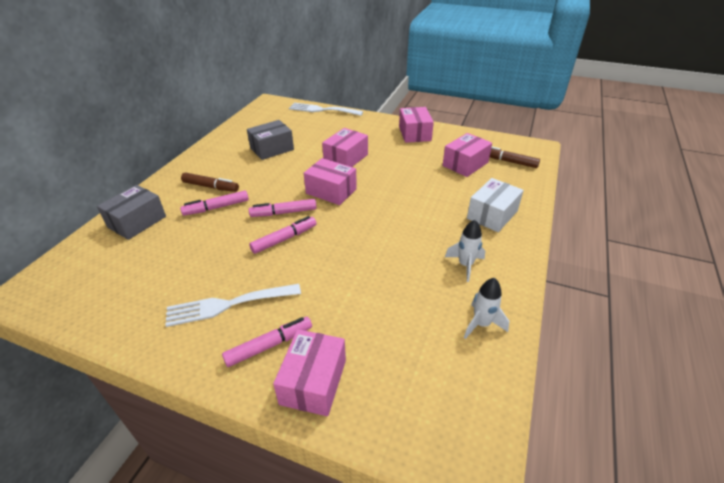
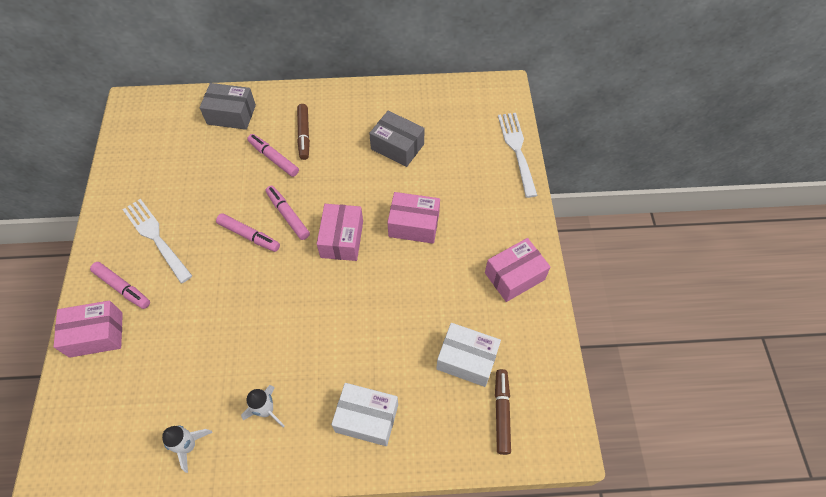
camera: 65 degrees right, 20 degrees up
pink box [443,133,492,177] -> white box [436,323,501,387]

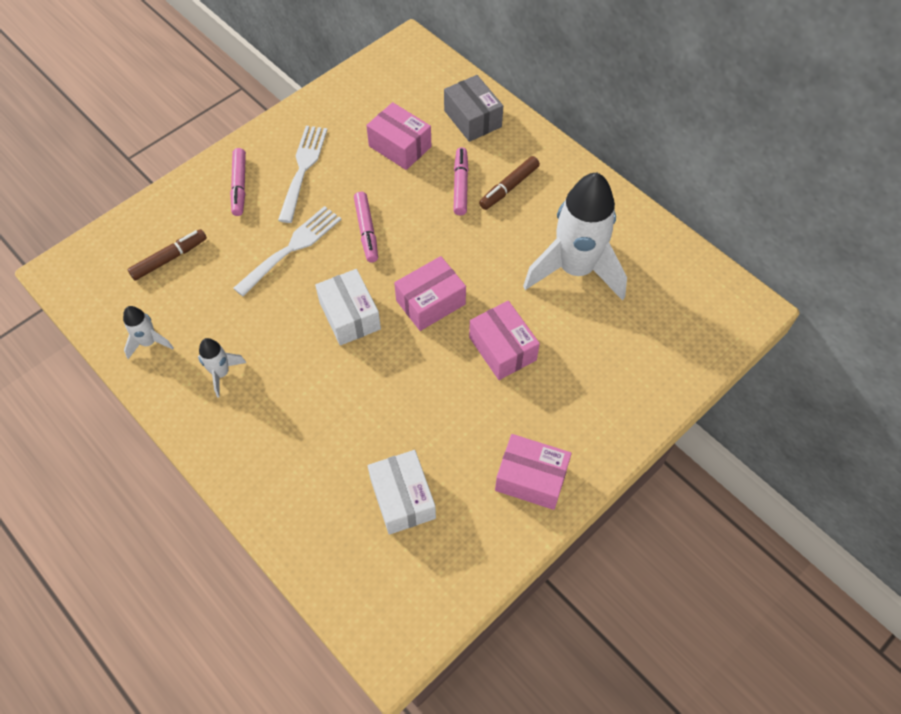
camera: 50 degrees right, 0 degrees up
pink box [53,301,123,358] -> pink box moved to [366,102,431,170]
pink marker [266,186,310,240] -> none
white box [331,383,398,446] -> white box moved to [315,269,381,346]
grey box [369,111,425,167] -> white rocket [523,173,627,301]
brown marker [495,369,511,455] -> brown marker moved to [128,229,207,280]
white fork [498,113,538,198] -> white fork moved to [233,206,341,296]

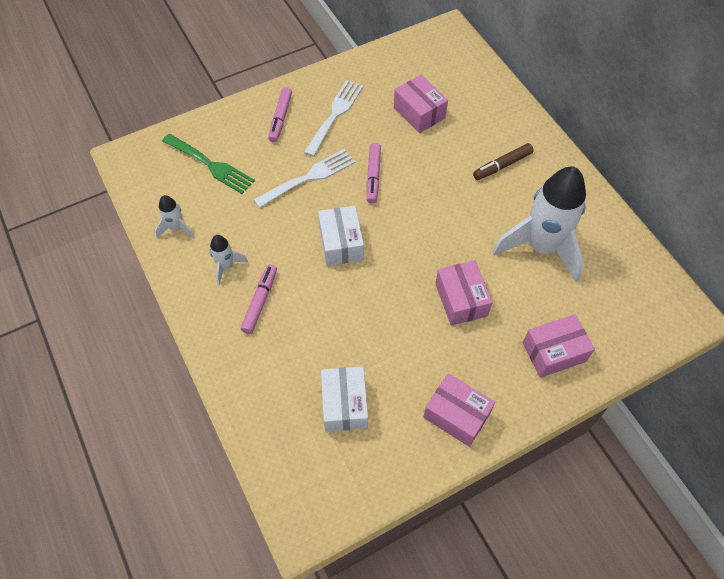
camera: 15 degrees right, 0 degrees up
brown marker [128,229,207,280] -> green fork [162,134,255,194]
pink box [394,256,466,331] -> pink box moved to [523,314,595,378]
grey box [444,75,503,142] -> none
pink marker [453,147,469,216] -> pink marker moved to [240,264,277,334]

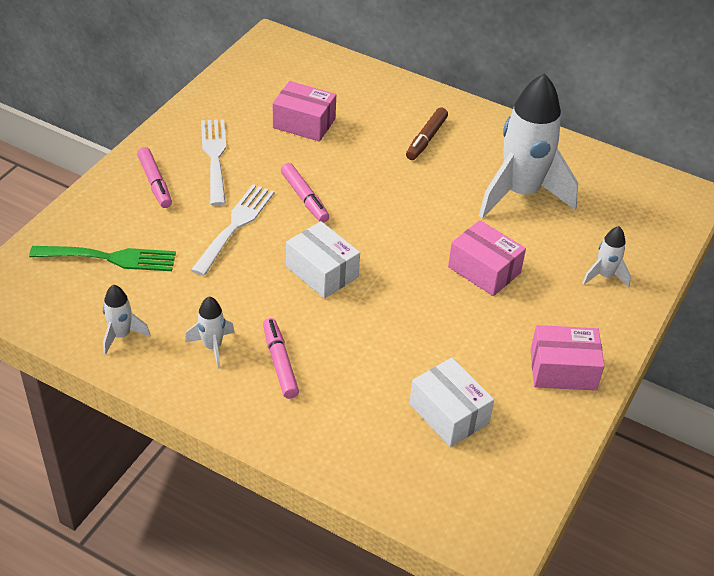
camera: 35 degrees left, 15 degrees down
pink box [523,314,595,378] -> white rocket [582,226,631,288]

